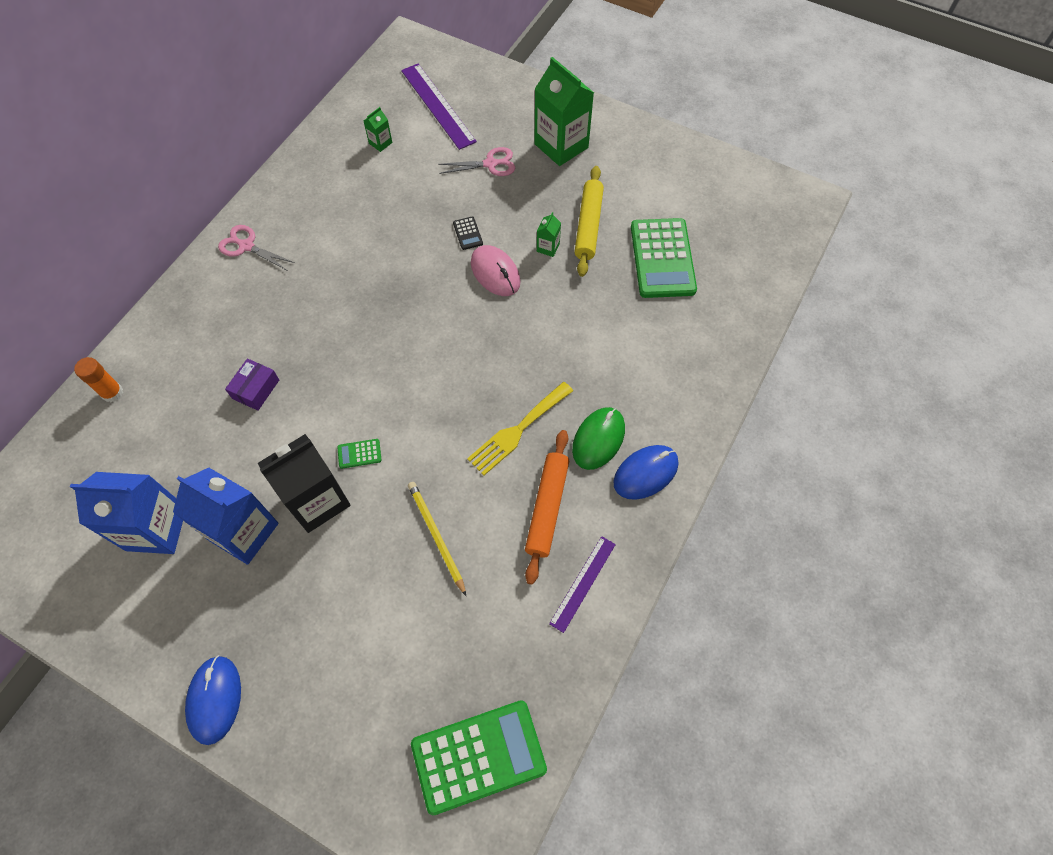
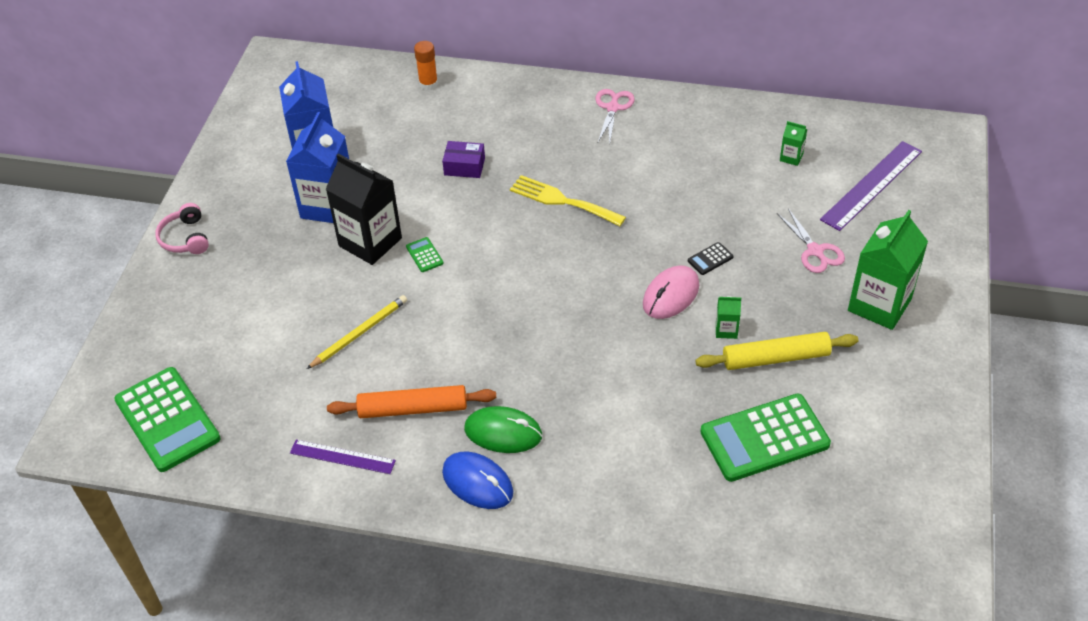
camera: 75 degrees right, 15 degrees down
blue mouse [185,655,241,745] -> pink headphones [155,203,209,254]
yellow fork [467,382,573,475] -> yellow fork moved to [510,175,626,226]

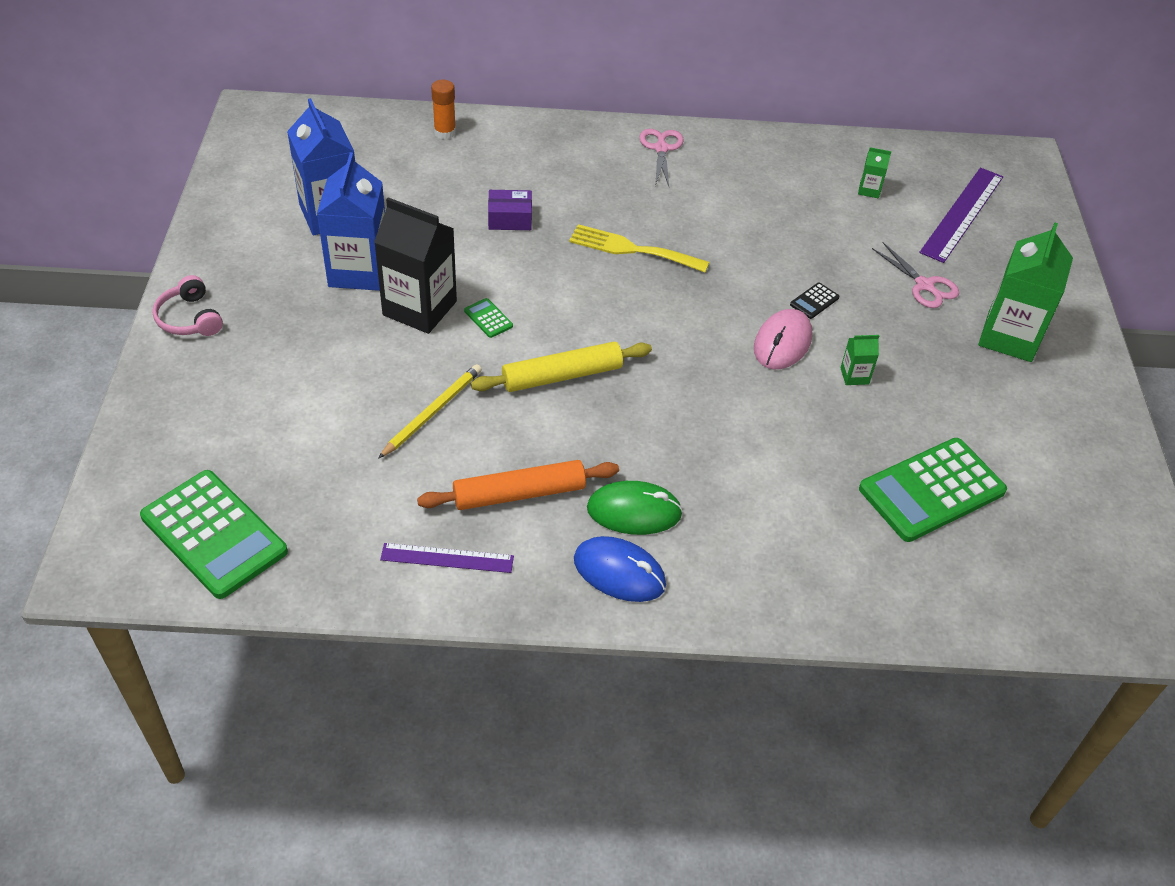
camera: 15 degrees left, 0 degrees up
yellow rolling pin [695,332,858,370] -> yellow rolling pin moved to [471,342,652,392]

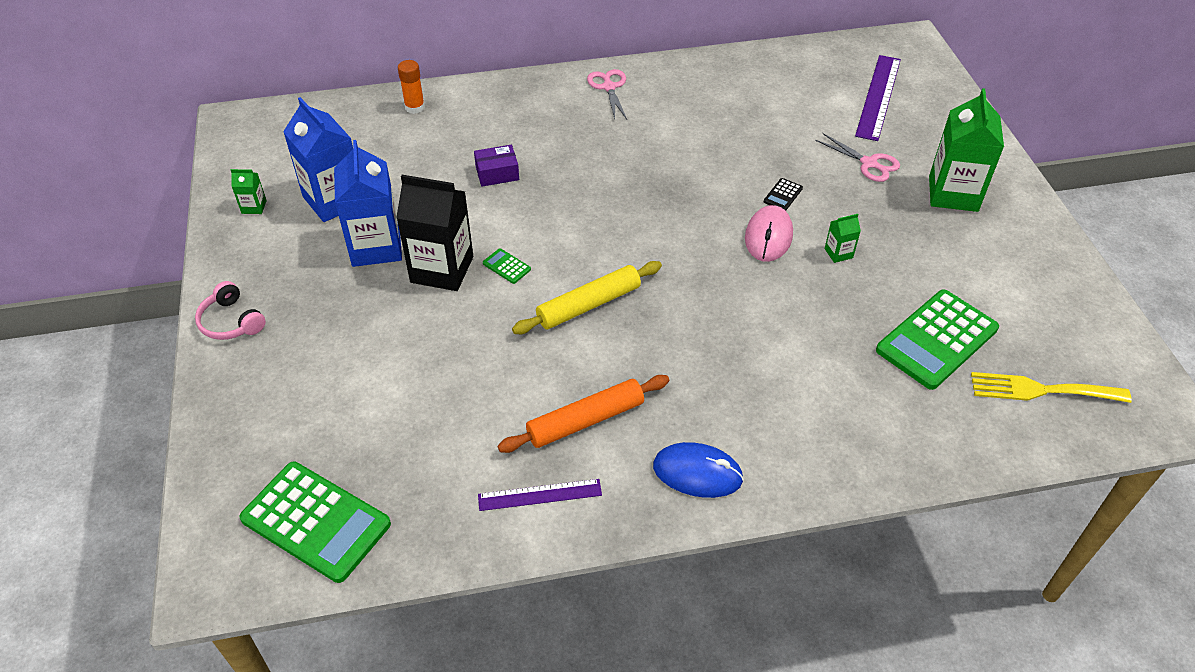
camera: 10 degrees left, 0 degrees up
yellow pencil [378,364,482,459] -> none
yellow fork [569,224,709,273] -> yellow fork moved to [971,372,1132,403]
green mouse [587,481,683,535] -> none
green carton [858,147,891,198] -> green carton moved to [231,169,267,214]

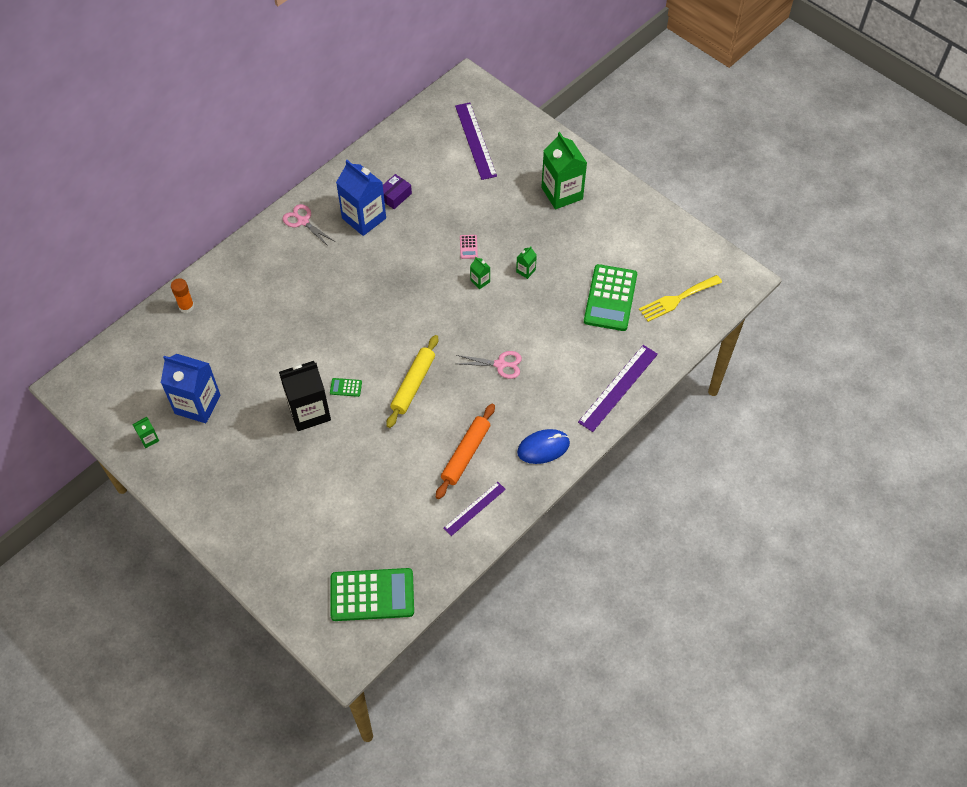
camera: 35 degrees left, 10 degrees up
pink headphones [195,281,266,340] -> none
blue carton [334,140,402,267] -> blue carton moved to [336,160,386,236]
purple box [474,145,519,187] -> purple box moved to [383,174,412,209]
pink mouse [745,205,793,262] -> green carton [470,257,490,289]
black calculator [764,178,803,211] -> pink calculator [460,235,478,259]
pink scissors [815,133,900,182] -> pink scissors moved to [456,351,522,379]
none -> purple ruler [578,345,658,432]

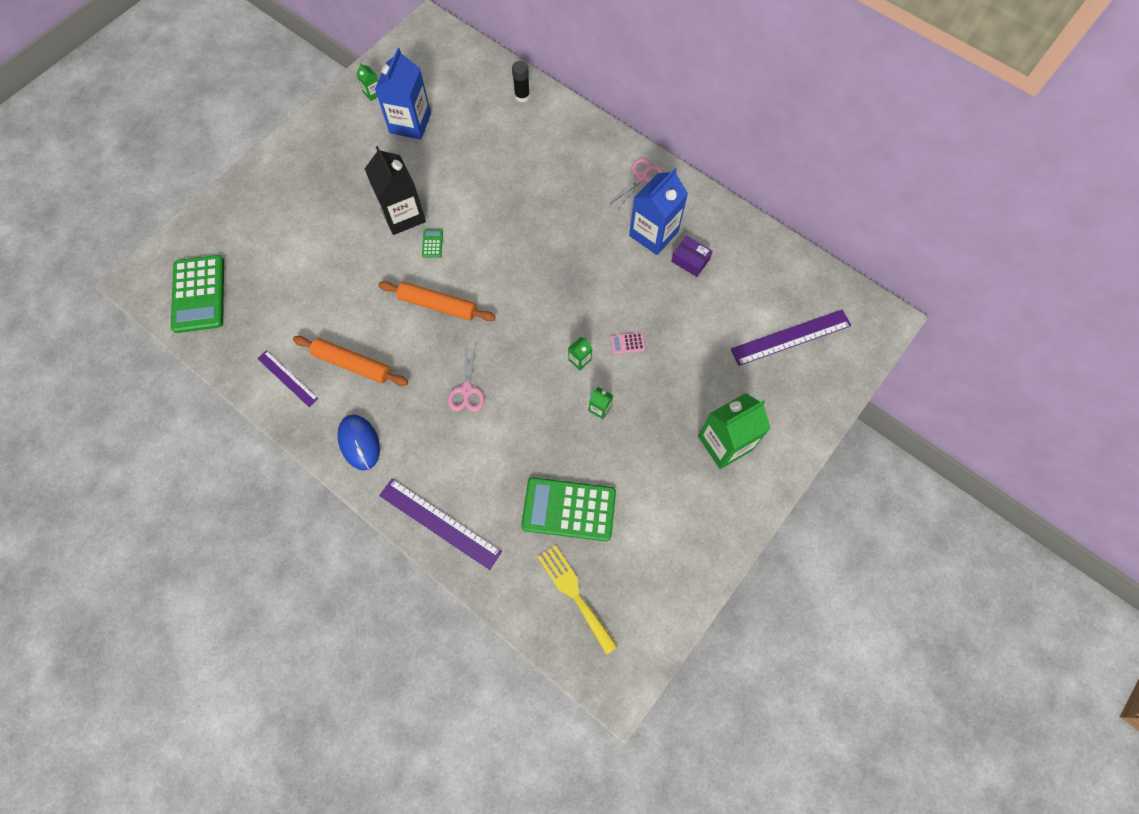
camera: 85 degrees right, 10 degrees up
orange glue stick [171,278,194,313] -> black glue stick [512,61,530,102]
yellow rolling pin [387,335,438,428] -> orange rolling pin [378,281,495,321]

